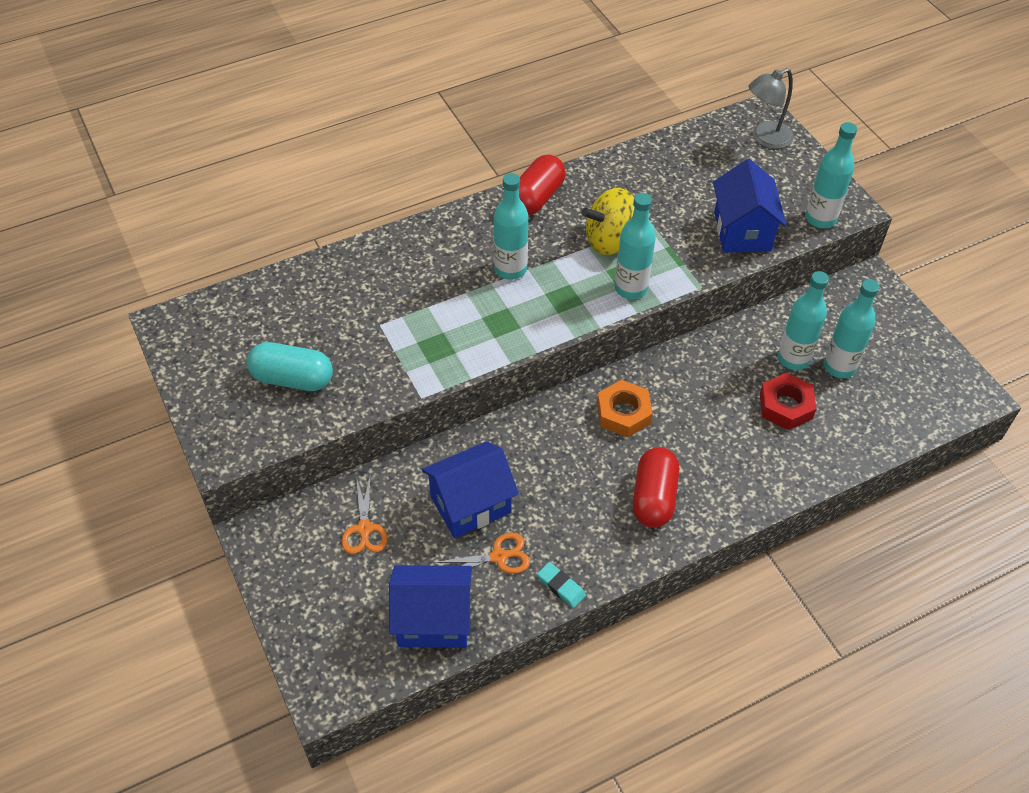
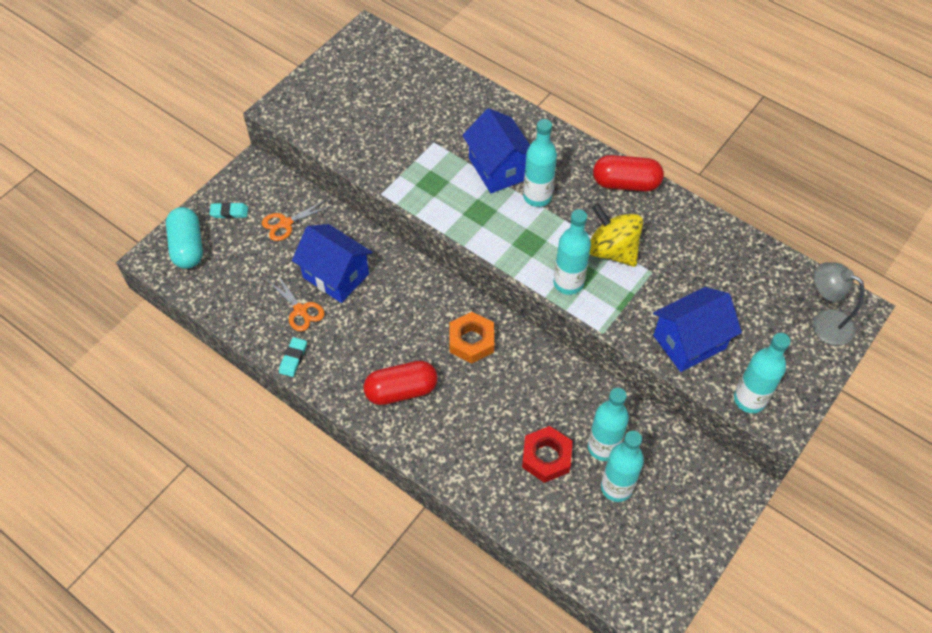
camera: 65 degrees right, 5 degrees up
turquoise capsule [247,342,333,391] -> turquoise capsule moved to [166,207,203,269]
blue house [389,565,472,648] -> blue house moved to [462,108,530,193]
none -> turquoise eraser [209,202,248,219]

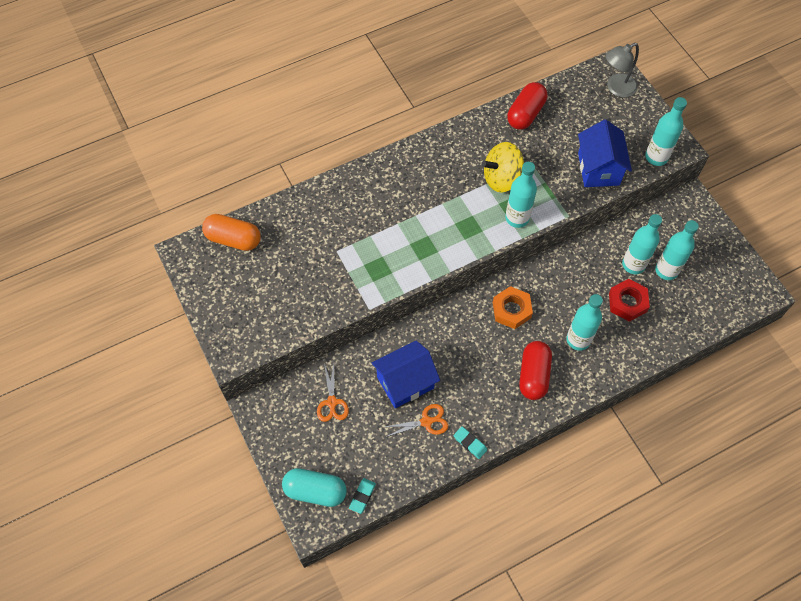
camera: 65 degrees left, 5 degrees up
turquoise eraser [209,202,248,219] -> turquoise eraser moved to [349,478,376,514]
blue house [462,108,530,193] -> none
turquoise bottle [523,119,557,207] -> turquoise bottle moved to [566,294,603,351]
red capsule [593,155,664,192] -> red capsule moved to [507,82,547,130]
none -> orange capsule [202,214,261,251]

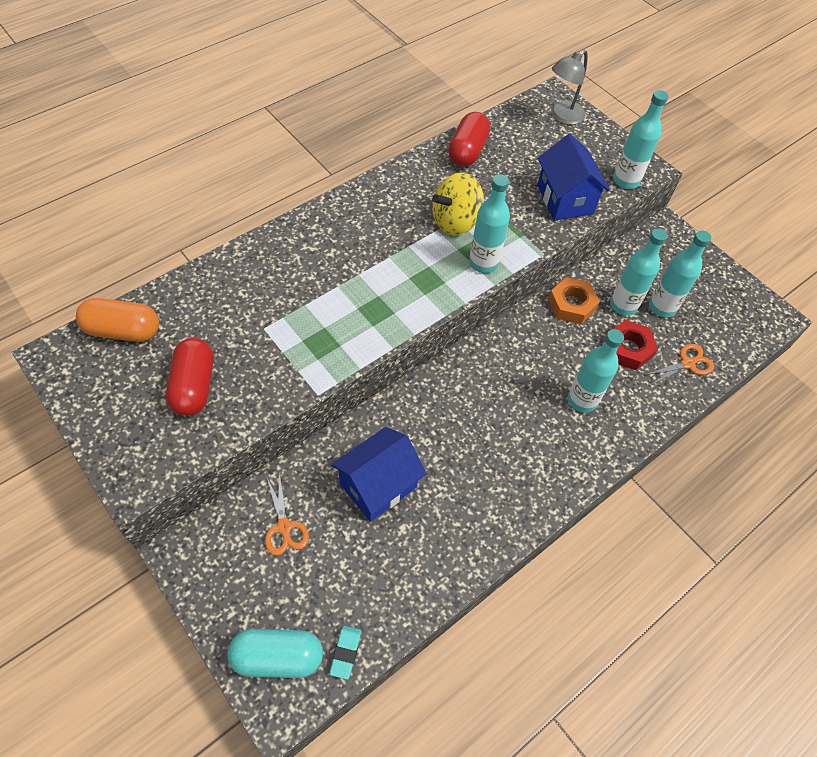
camera: 15 degrees left, 5 degrees down
orange scissors [385,404,448,437] -> orange scissors moved to [645,344,714,385]
turquoise eraser [454,426,487,459] -> none
orange nut [493,286,533,329] -> orange nut moved to [548,277,600,324]
red capsule [519,341,552,400] -> red capsule moved to [166,338,213,416]

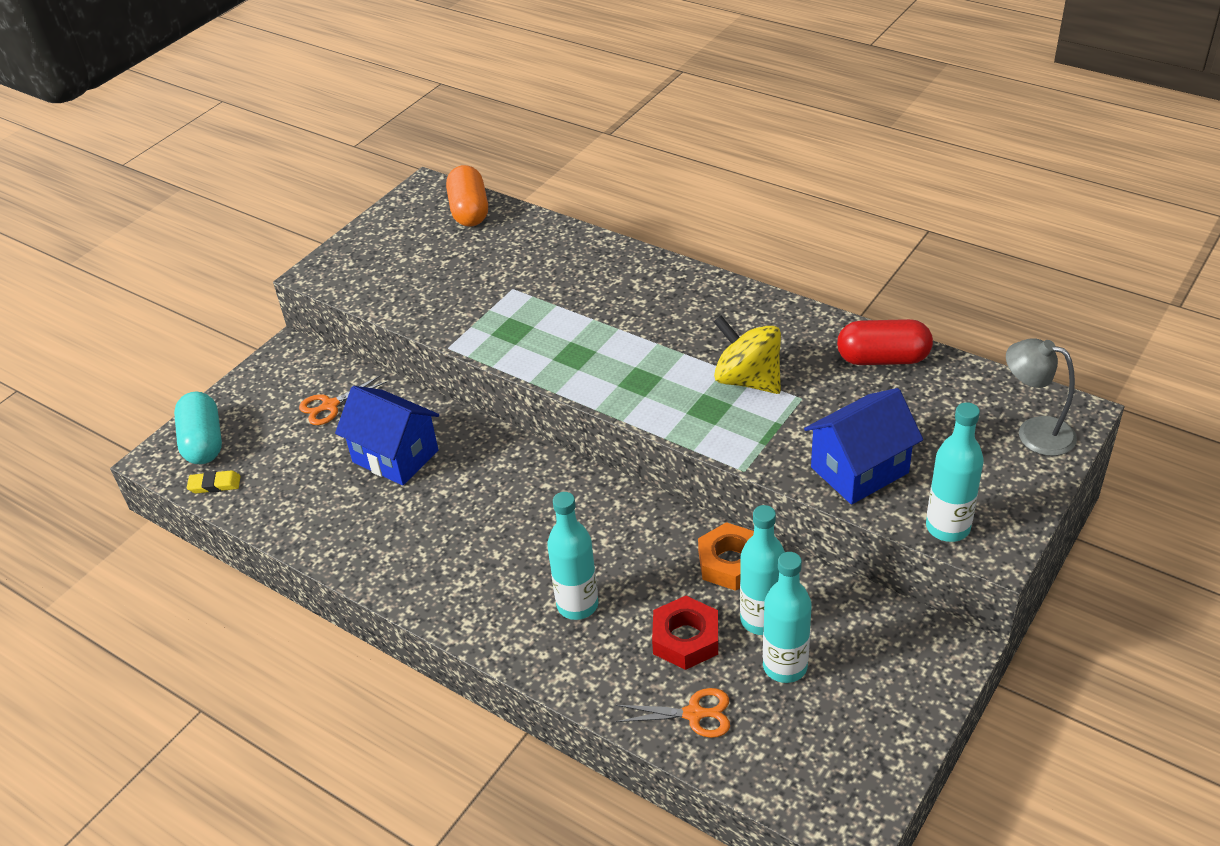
camera: 80 degrees right, 15 degrees down
red capsule [166,338,213,416] -> none
turquoise eraser [329,626,362,680] -> yellow eraser [187,470,241,493]
turquoise bottle [469,174,510,273] -> none
orange scissors [645,344,714,385] -> orange scissors turned 45 degrees counterclockwise [615,688,730,738]

